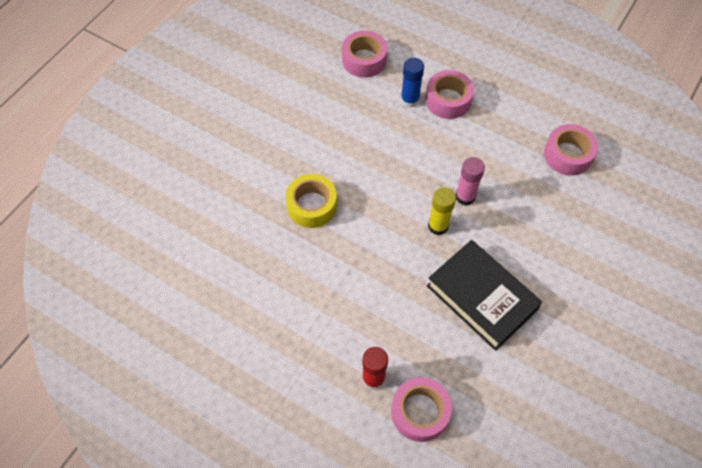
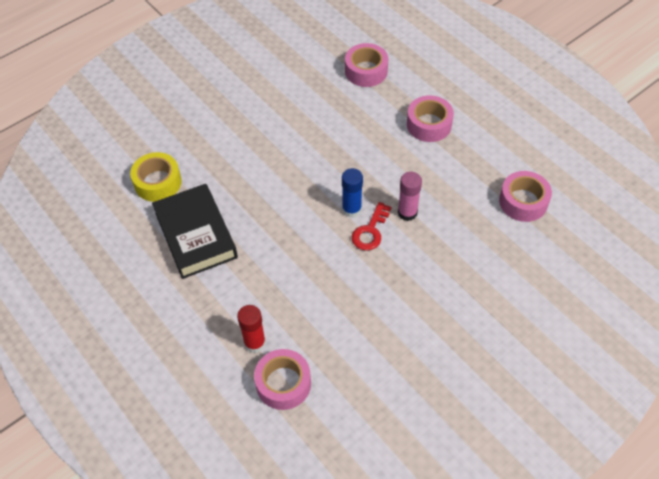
camera: 20 degrees right, 5 degrees down
yellow tape [285,174,337,228] -> yellow tape moved to [130,152,182,202]
blue glue stick [401,58,424,108] -> blue glue stick moved to [342,168,363,217]
black book [427,240,542,351] -> black book moved to [152,184,238,279]
yellow glue stick [428,187,456,235] -> red key [352,202,391,251]

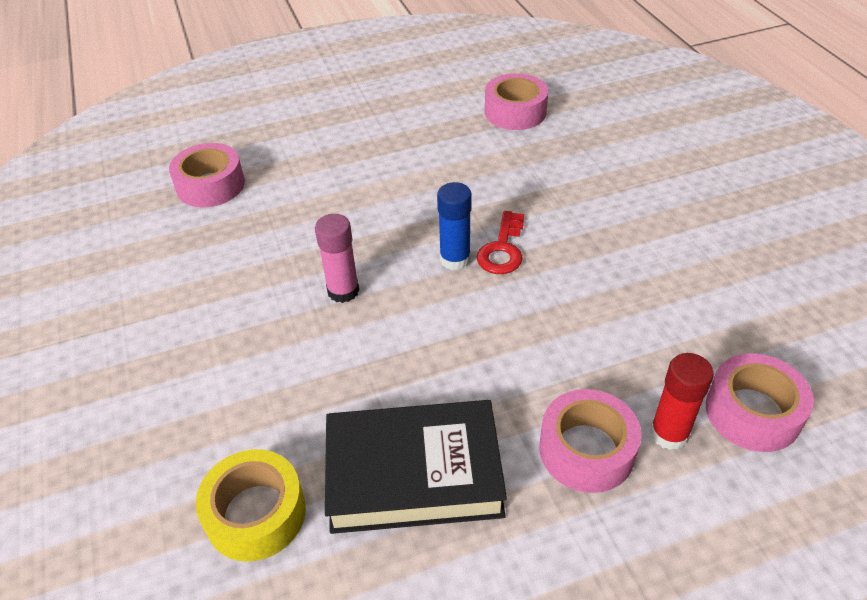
camera: 70 degrees left, 10 degrees down
red key [352,202,391,251] -> red key turned 60 degrees clockwise [477,211,524,274]
pink glue stick [398,172,422,221] -> pink glue stick moved to [315,214,359,303]
pink tape [407,95,454,142] -> pink tape moved to [539,389,642,493]

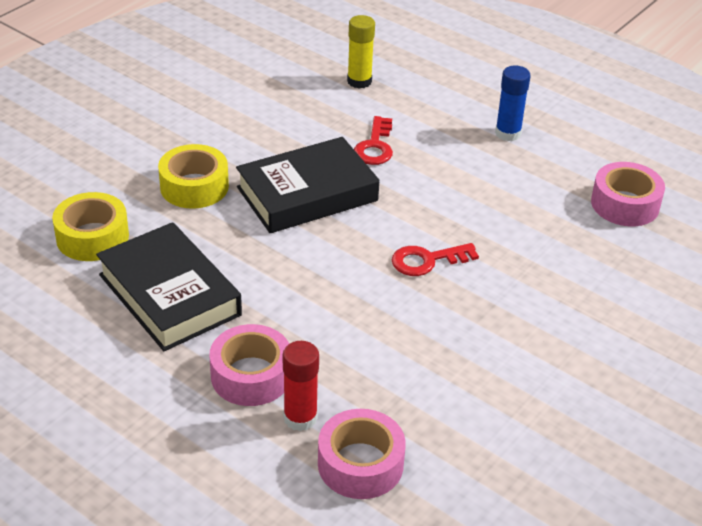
camera: 55 degrees right, 5 degrees down
pink tape [169,143,245,207] -> yellow glue stick [347,15,375,89]
pink glue stick [315,214,359,303] -> black book [236,137,379,233]
blue glue stick [437,182,472,270] -> blue glue stick moved to [495,65,530,141]
none -> yellow tape [158,144,229,209]
none -> red key [354,116,393,165]

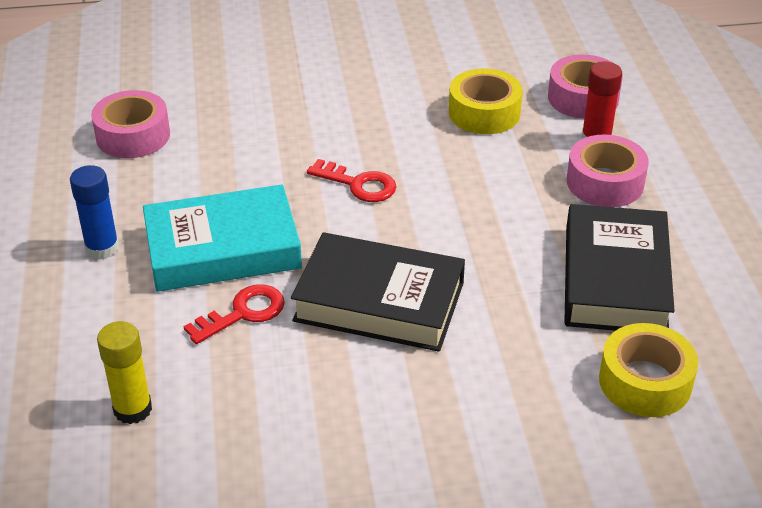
camera: 135 degrees left, 0 degrees up
yellow tape [158,144,229,209] -> yellow tape moved to [449,69,523,134]
none -> turquoise book [143,185,302,292]

